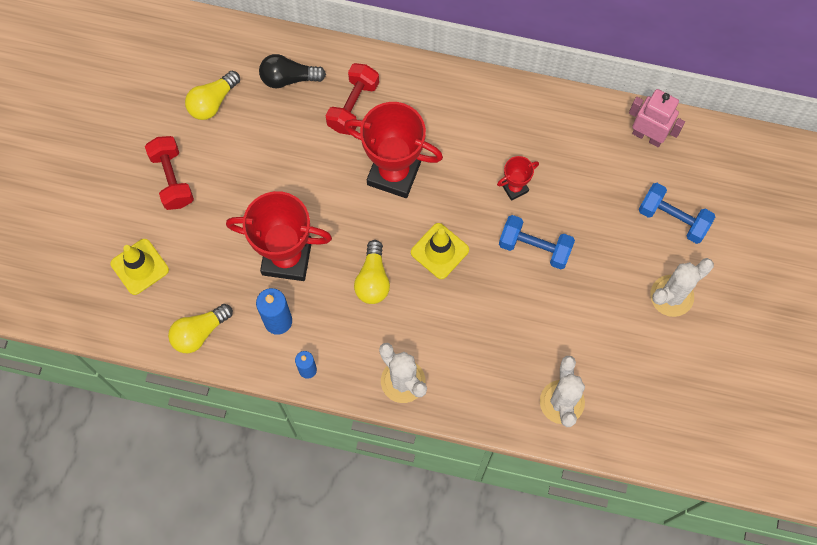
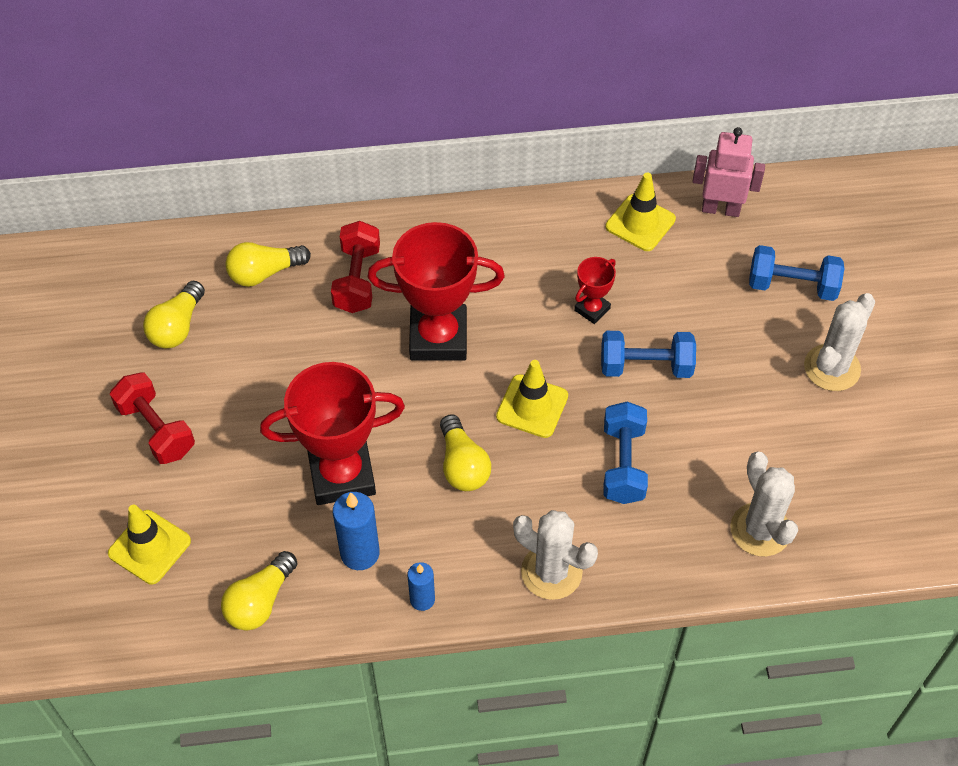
camera: 20 degrees left, 15 degrees down
black light bulb [259,54,326,88] -> yellow light bulb [225,242,311,287]
none -> blue dumbbell [603,402,648,504]
none -> yellow traffic cone [606,173,676,251]

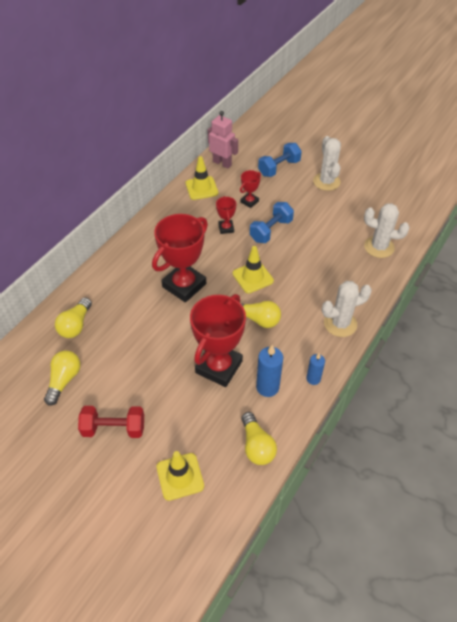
camera: 50 degrees left, 5 degrees down
yellow light bulb [143,281,205,349] -> yellow light bulb turned 135 degrees counterclockwise [44,351,80,406]
red dumbbell [331,221,380,313] -> none
blue dumbbell [603,402,648,504] -> none
pink robot [693,127,765,217] -> pink robot turned 75 degrees clockwise [208,111,238,169]
none -> red trophy [240,170,261,208]

